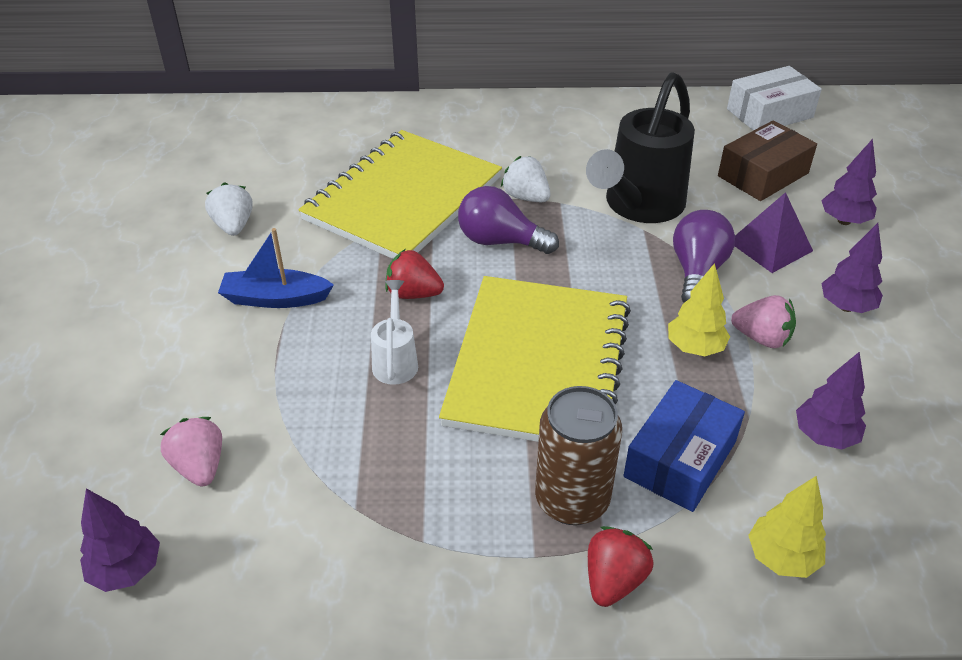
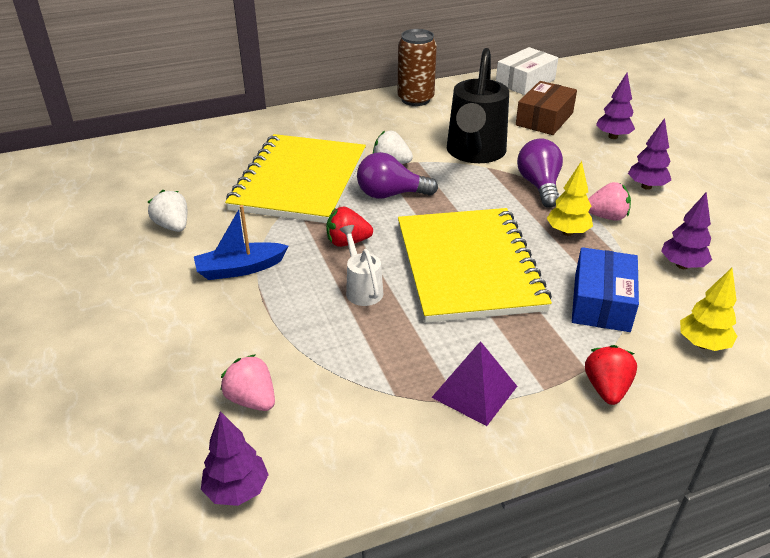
camera: 20 degrees left, 5 degrees down
brown can [535,386,622,525] -> brown can moved to [398,29,437,106]
purple pyramid [734,192,813,273] -> purple pyramid moved to [431,341,517,426]

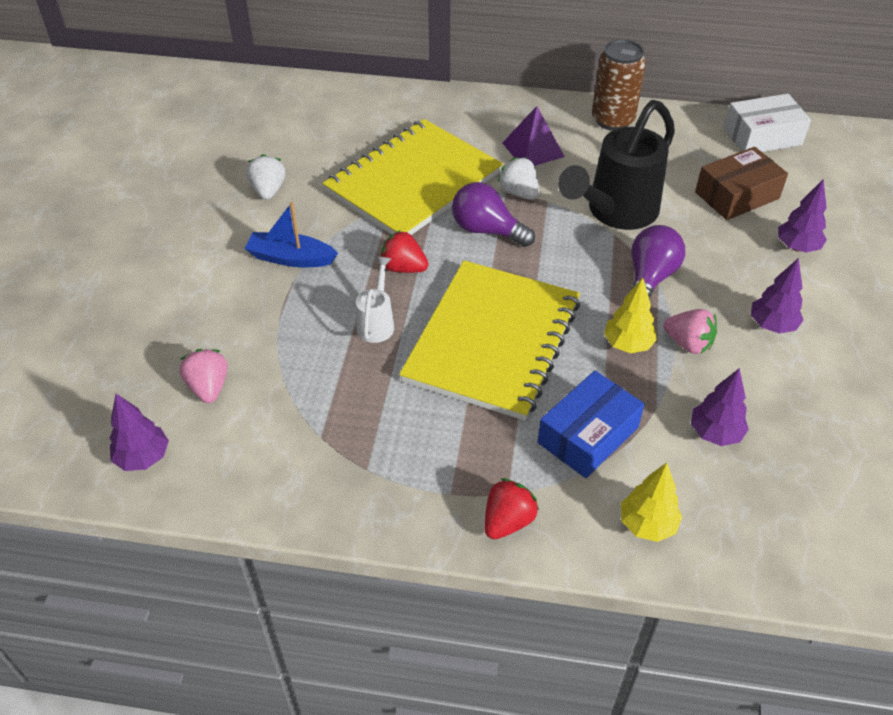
camera: 30 degrees right, 10 degrees up
purple pyramid [431,341,517,426] -> purple pyramid moved to [502,106,565,166]

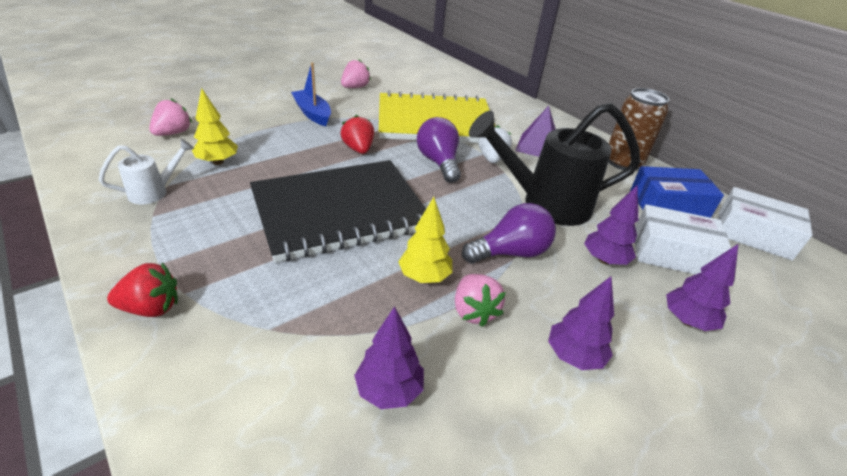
camera: 40 degrees right, 10 degrees down
purple tree [110,394,169,471] -> purple tree moved to [584,185,638,265]
white strawberry [246,154,285,200] -> pink strawberry [341,59,371,88]
white watering can [356,257,394,343] -> white watering can moved to [99,139,194,204]
yellow notebook [399,260,580,421] -> black notebook [250,160,426,262]
blue box [538,371,644,478] -> blue box moved to [630,166,724,218]
yellow tree [621,463,682,542] -> yellow tree moved to [192,88,238,165]
brown box [695,147,788,220] -> white box [635,204,731,275]

